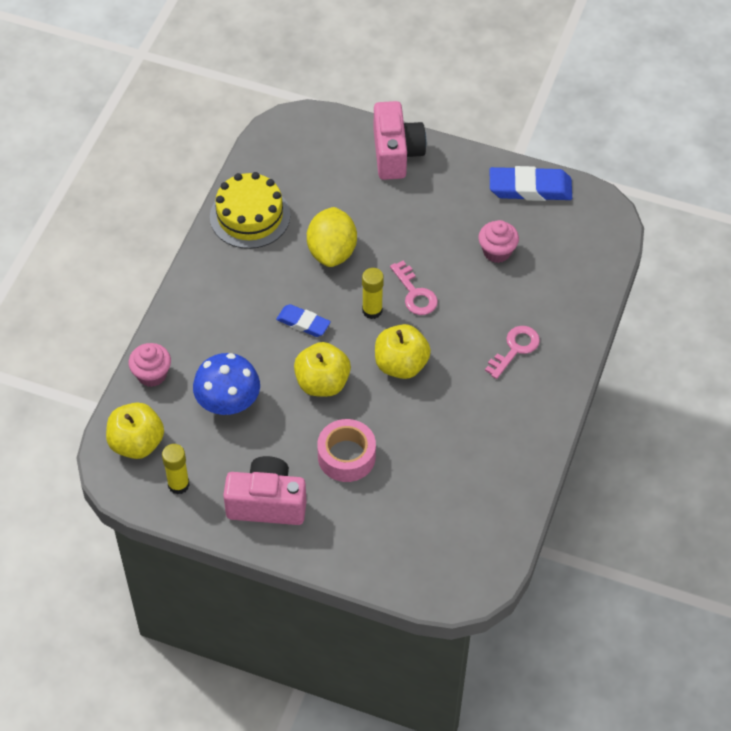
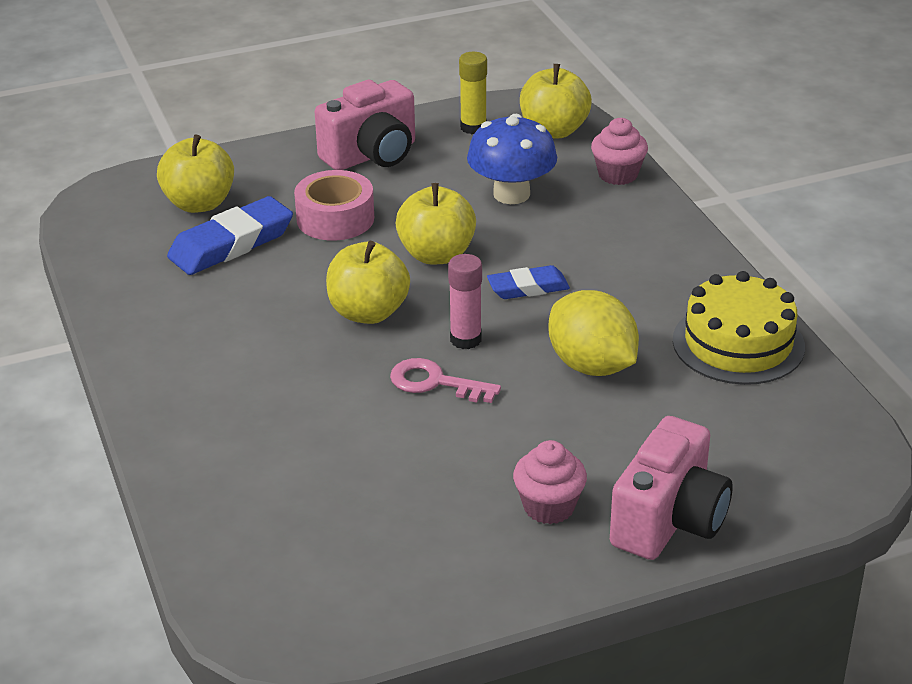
camera: 140 degrees right, 20 degrees down
yellow glue stick [362,268,384,319] -> pink glue stick [448,254,482,349]
pink camera [374,101,426,180] -> pink camera turned 105 degrees counterclockwise [610,416,733,560]
pink cupcake [478,220,519,263] -> pink cupcake moved to [513,440,587,524]
pink key [485,326,540,379] -> none
blue eraser [490,166,572,201] -> blue eraser moved to [167,196,293,275]
none -> yellow apple [157,135,234,213]

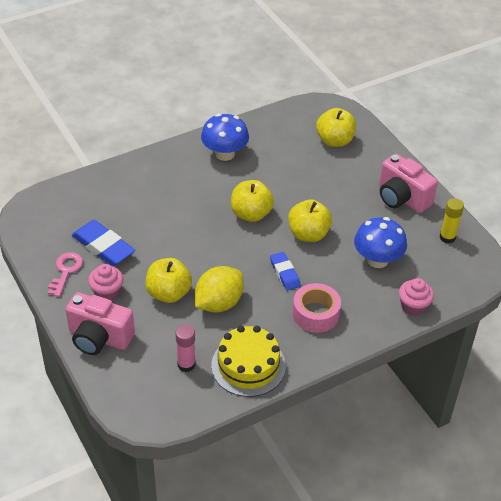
camera: 80 degrees right, 10 degrees up
blue eraser [167,196,293,275] -> blue eraser moved to [72,220,135,266]
pink tape [294,170,374,241] -> pink tape moved to [293,283,341,333]
pink key [390,358,501,403] -> pink key moved to [48,252,83,297]
pink glue stick [448,254,482,349] -> pink glue stick moved to [176,325,196,372]
yellow apple [520,64,592,139] -> yellow apple moved to [145,258,192,303]
none -> blue mushroom [201,114,249,161]

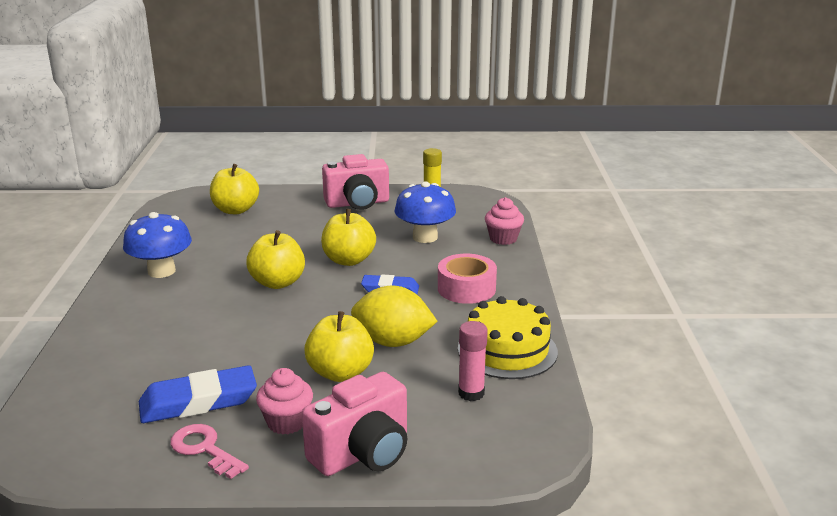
camera: 60 degrees left, 20 degrees down
yellow lemon [195,266,244,312] -> yellow lemon turned 60 degrees counterclockwise [351,286,438,347]

